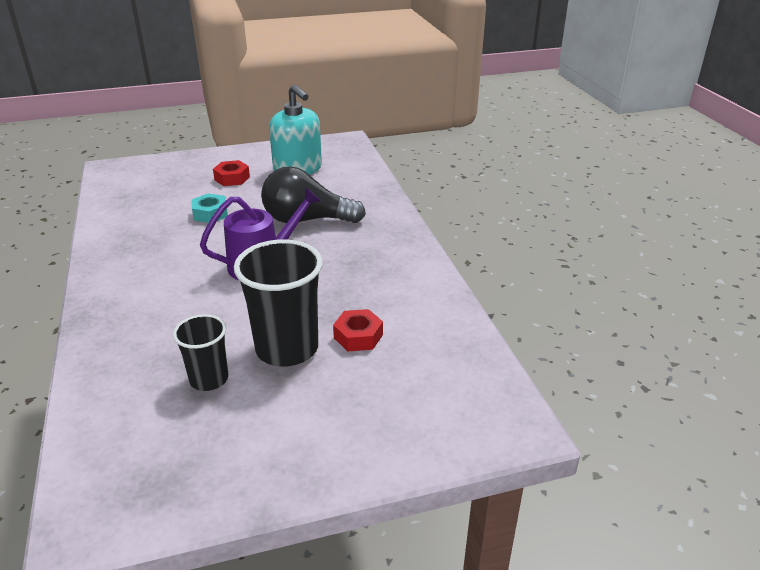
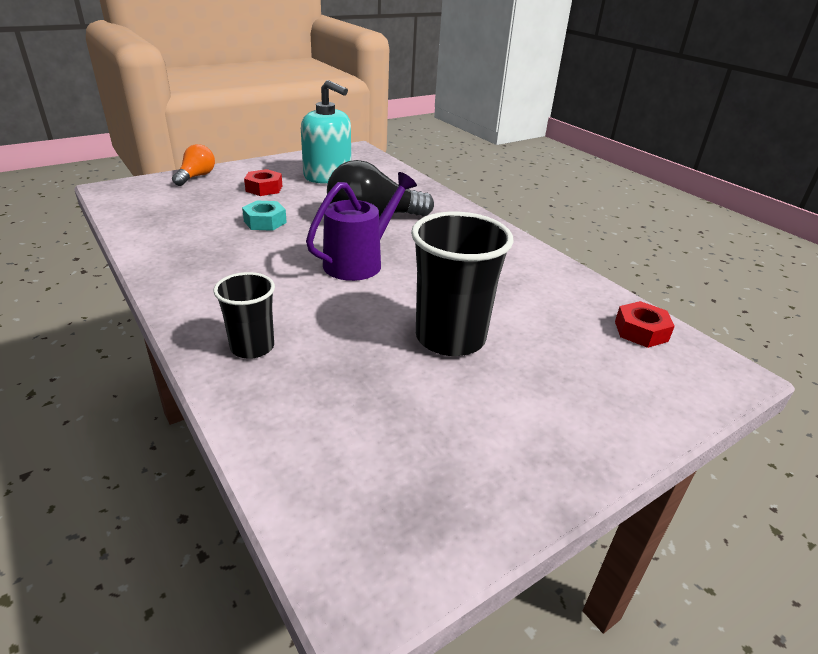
camera: 20 degrees left, 0 degrees up
black cup [173,314,228,391] -> black cup moved to [214,272,275,359]
red nut [333,309,383,351] -> red nut moved to [615,301,675,348]
none -> orange light bulb [172,144,215,186]

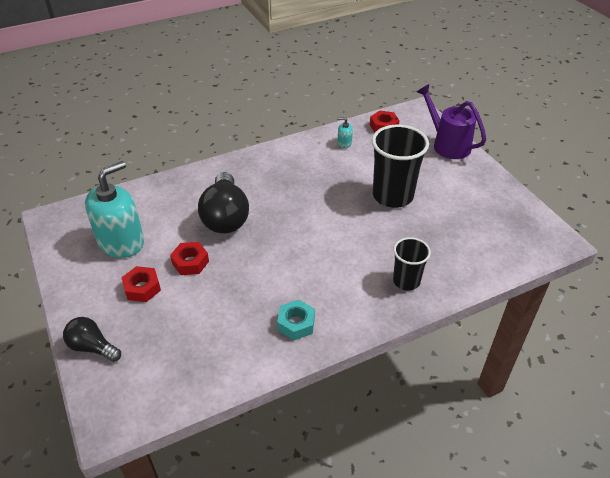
camera: 80 degrees left, 10 degrees up
orange light bulb [172,144,215,186] -> black light bulb [63,317,121,362]
turquoise nut [242,200,287,231] -> turquoise nut moved to [277,300,315,340]
purple watering can [306,172,417,281] -> purple watering can moved to [417,84,486,159]
none -> red nut [170,242,209,275]
none -> turquoise soap dispenser [337,117,353,148]

